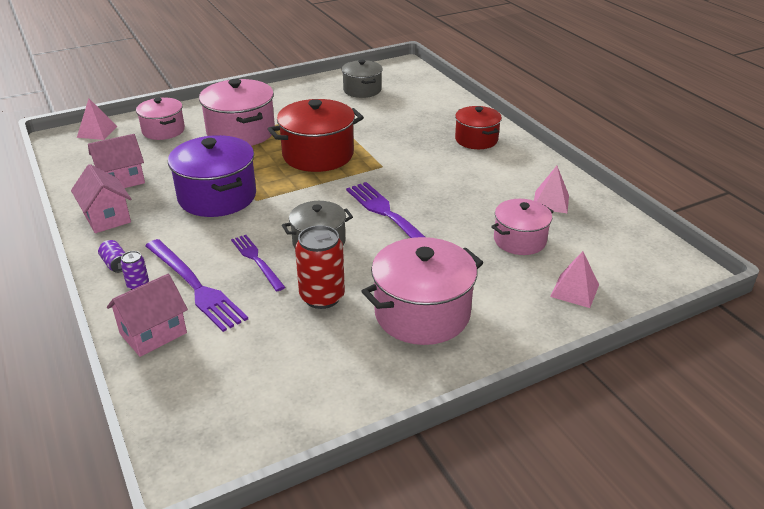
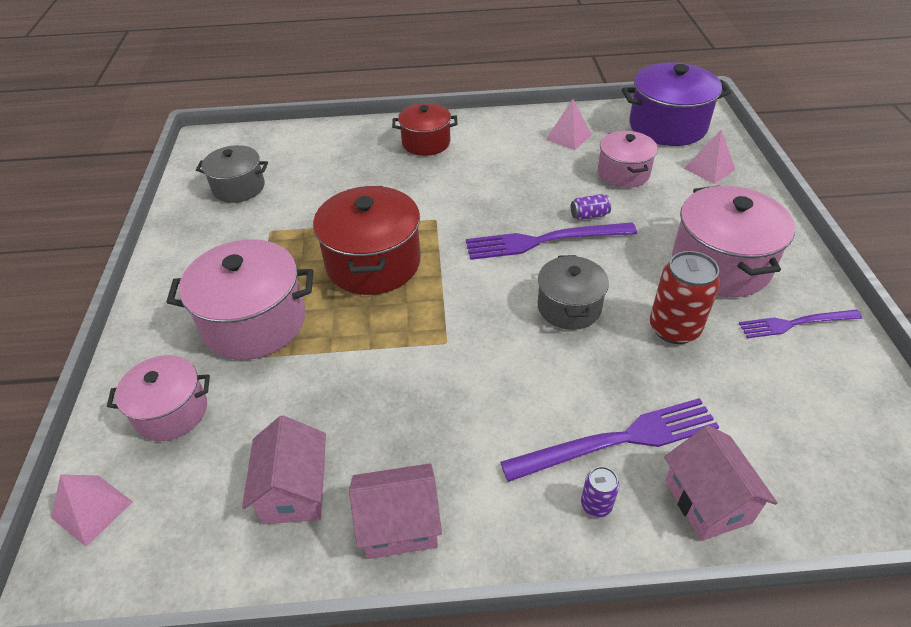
camera: 65 degrees left, 10 degrees up
purple can [98,240,125,273] -> purple can moved to [571,194,611,220]
purple pot [168,135,256,217] -> purple pot moved to [622,62,731,146]
purple fork [231,235,285,291] -> purple fork moved to [739,310,863,338]

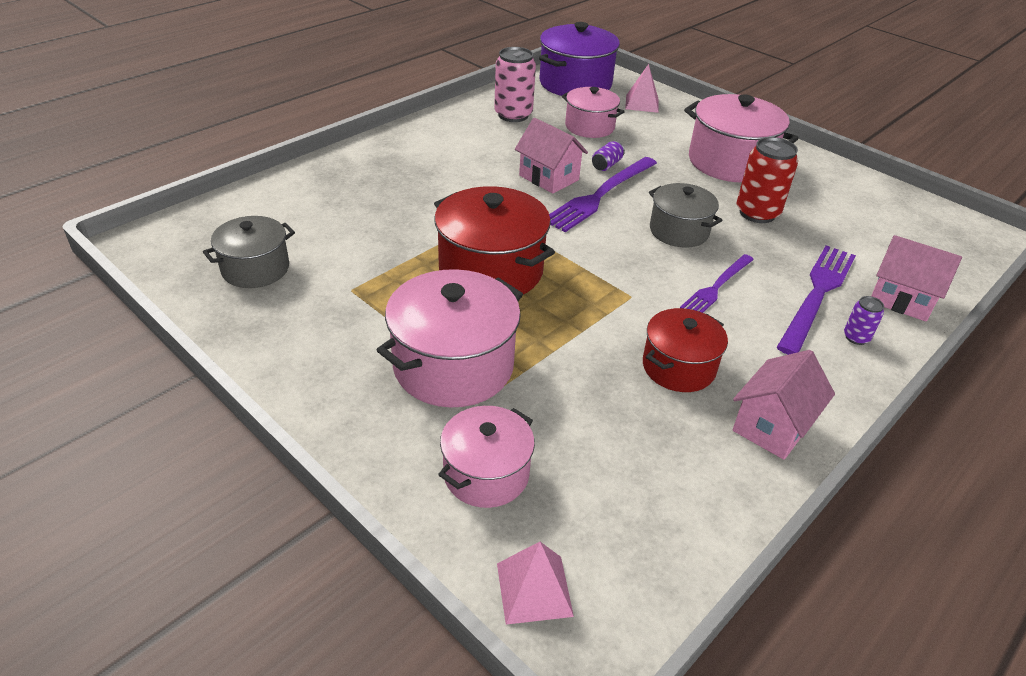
camera: 45 degrees left, 5 degrees down
pink house [242,416,326,524] -> pink house moved to [515,118,588,194]
red pot [392,103,458,156] -> red pot moved to [643,308,728,392]
pink pyramid [545,99,592,150] -> pink can [494,47,536,122]
purple fork [739,310,863,338] -> purple fork moved to [680,254,754,313]

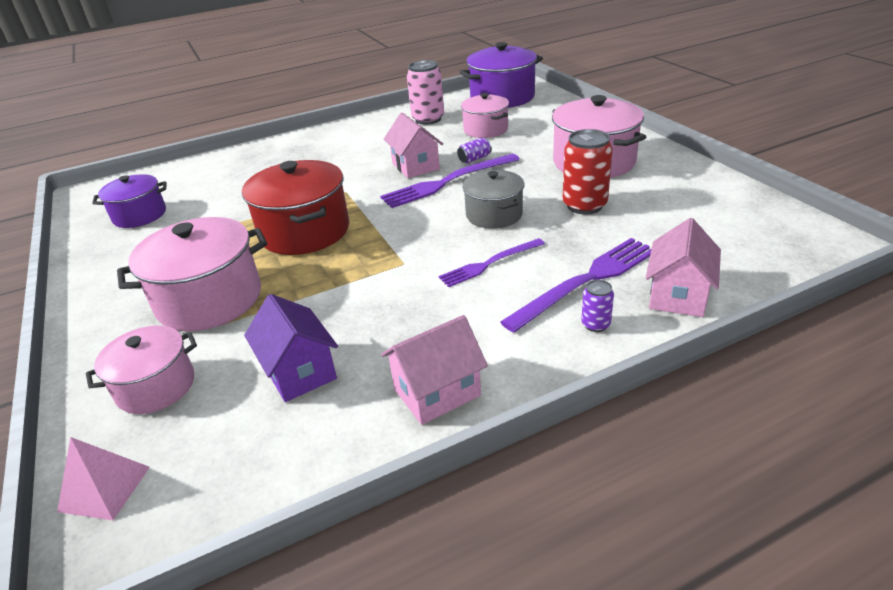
camera: 25 degrees right, 5 degrees down
grey pot [203,216,295,288] -> purple pot [92,174,167,228]
pink pyramid [625,64,658,113] -> none
red pot [643,308,728,392] -> none
pink house [871,235,962,322] -> pink house turned 60 degrees clockwise [646,218,721,317]
none -> purple house [244,294,338,402]

